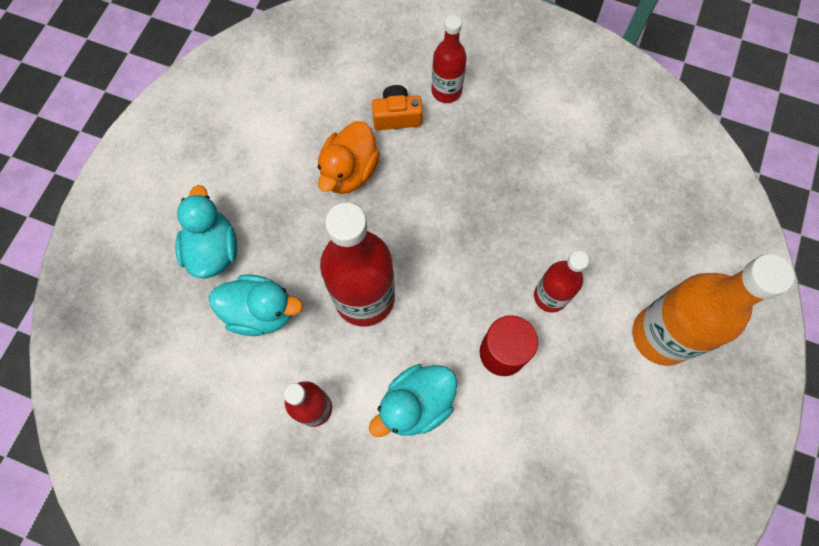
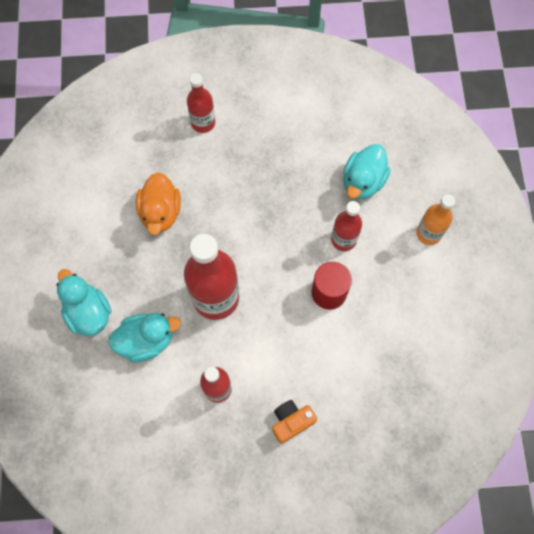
camera: 25 degrees left, 0 degrees up
turquoise duck [369,364,457,437] -> turquoise duck moved to [343,144,391,200]
orange camera [372,85,423,130] -> orange camera moved to [272,400,317,444]
orange bottle [632,254,794,366] -> orange bottle [416,194,455,245], size x0.56

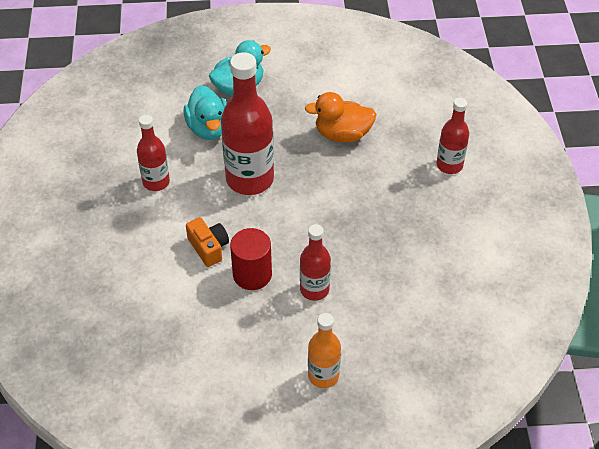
camera: 90 degrees right, 20 degrees down
orange camera [272,400,317,444] -> orange camera moved to [186,217,229,267]
turquoise duck [343,144,391,200] -> none

